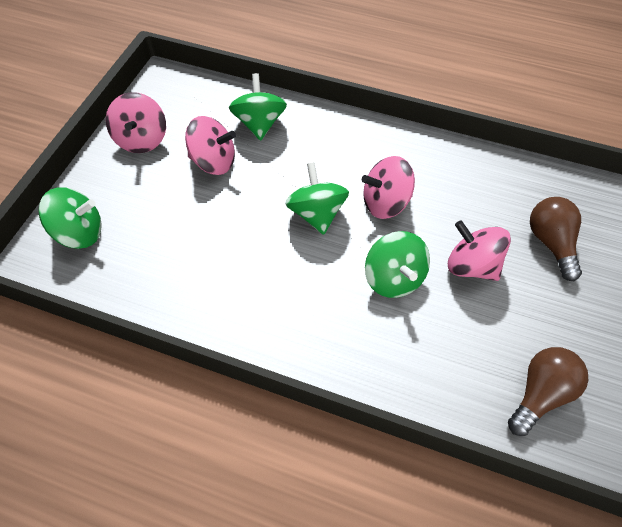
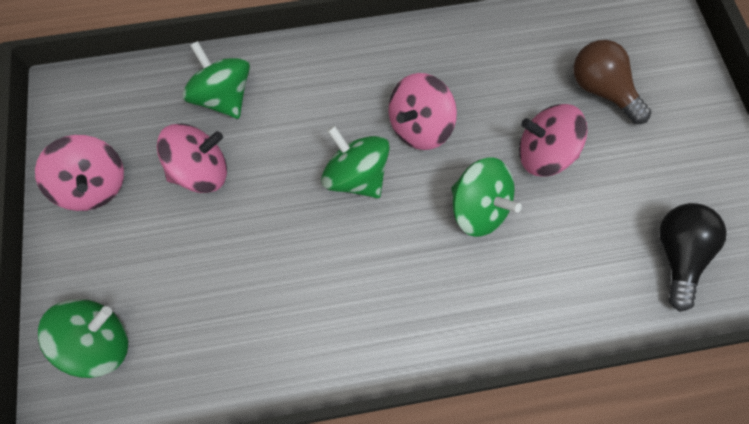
camera: 30 degrees left, 10 degrees up
brown light bulb [508,347,588,436] -> black light bulb [659,203,727,312]

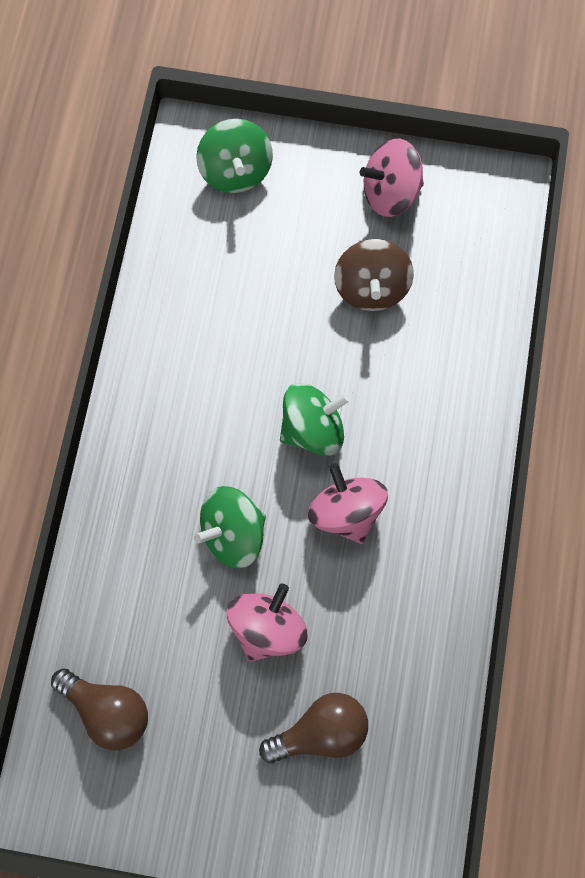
camera: 110 degrees right, 5 degrees up
pink spinning top [157,123,227,193] -> brown spinning top [334,239,414,311]
green spinning top [182,41,250,119] -> none
black light bulb [659,203,727,312] -> brown light bulb [51,668,148,751]

